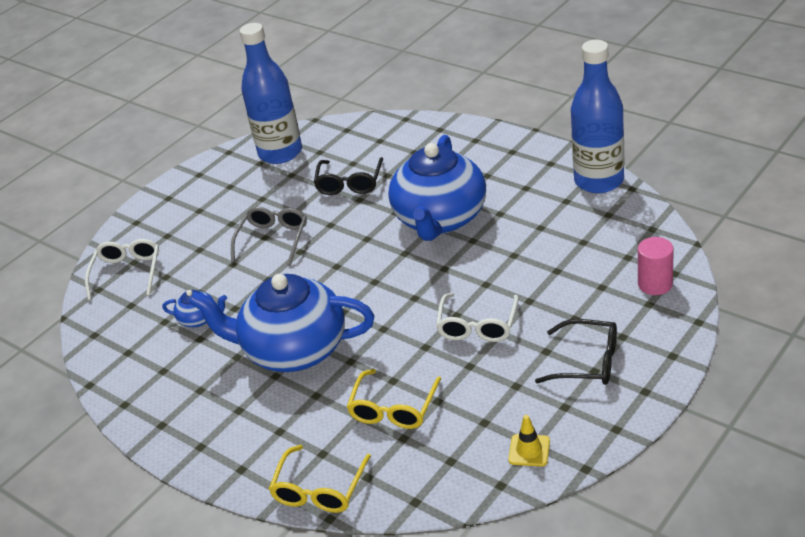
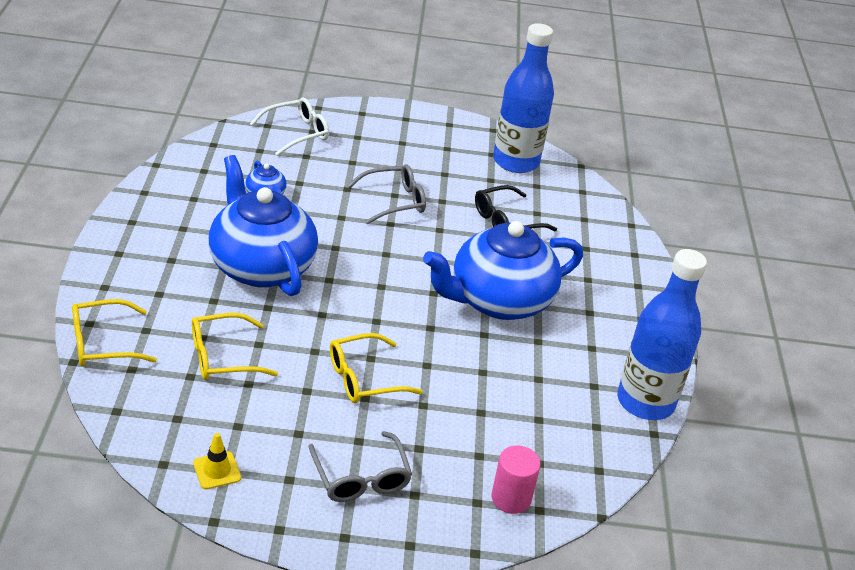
camera: 45 degrees right, 0 degrees up
white glasses [436,293,519,342] -> yellow glasses [330,333,423,403]
black glasses [535,319,617,385] -> grey glasses [308,431,412,502]

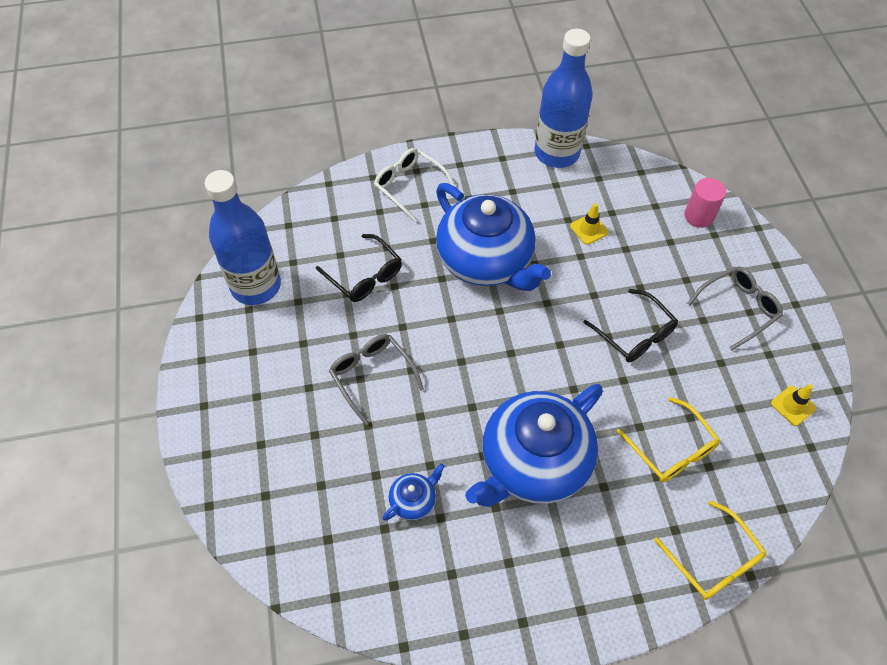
camera: 100 degrees left, 20 degrees up
white glasses [250,98,329,156] -> white glasses moved to [374,148,455,222]
yellow glasses [330,333,423,403] -> black glasses [583,289,678,362]
none -> yellow traffic cone [570,203,609,245]

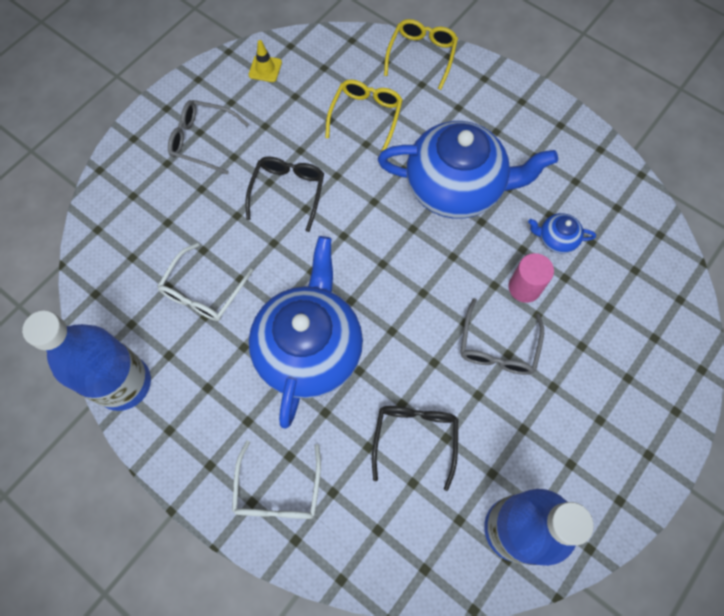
camera: 130 degrees left, 10 degrees up
yellow traffic cone [570,203,609,245] -> white glasses [157,243,254,321]
pink cylinder [684,178,726,228] -> pink cylinder moved to [509,253,554,303]

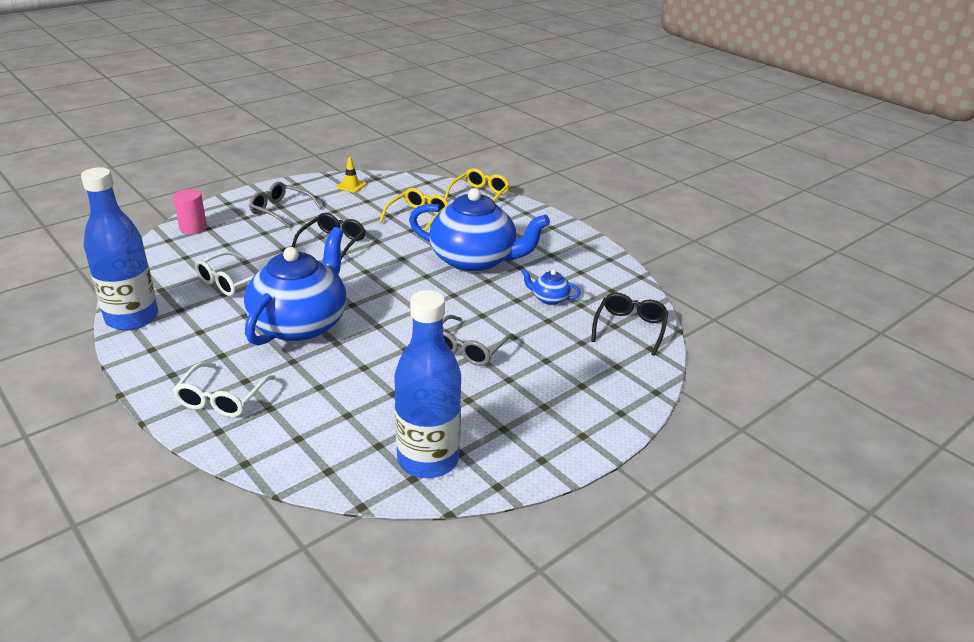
camera: 10 degrees right, 35 degrees down
black glasses [372,406,458,491] -> black glasses moved to [591,293,668,356]
pink cylinder [509,253,554,303] -> pink cylinder moved to [173,189,207,234]

